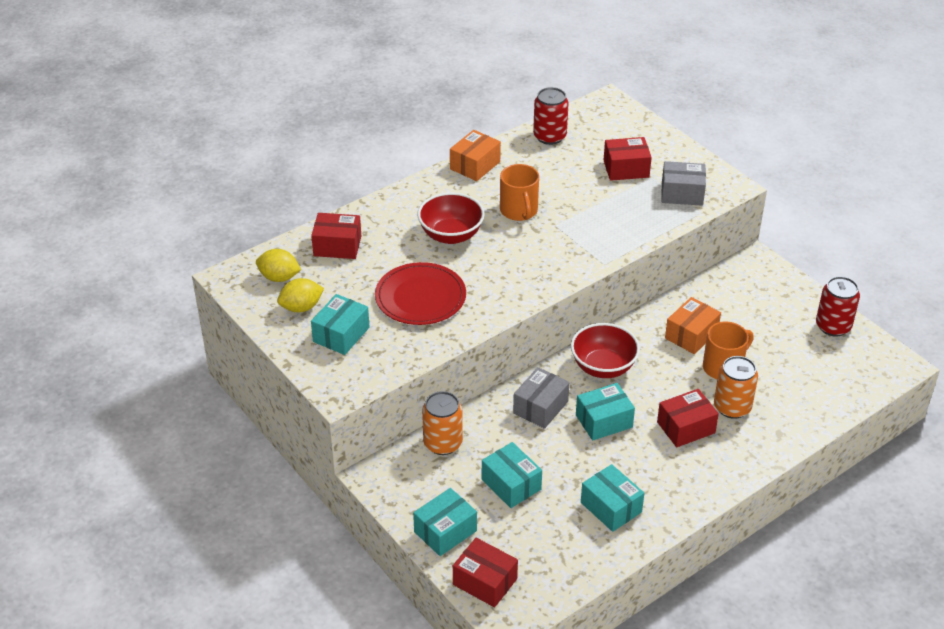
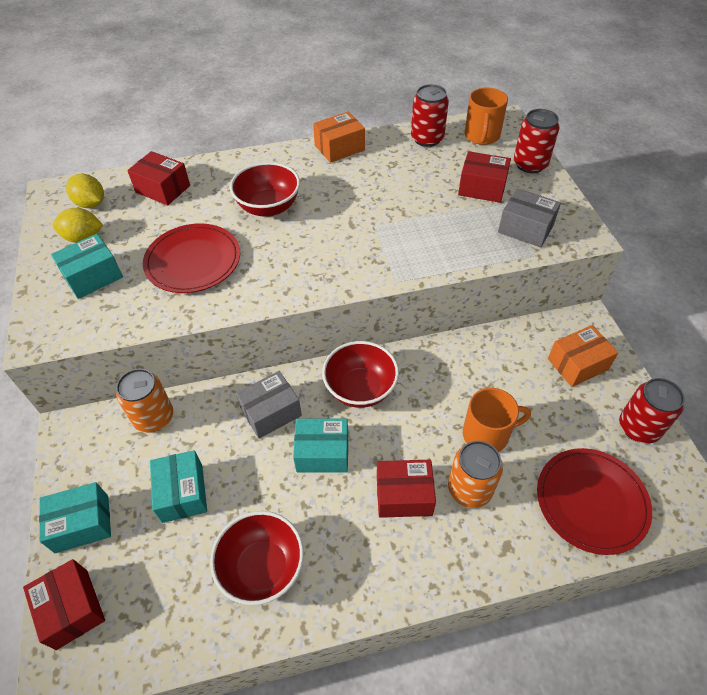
camera: 25 degrees right, 10 degrees up
orange mug [500,164,539,221] -> orange mug moved to [465,88,508,145]
turquoise box [581,464,644,532] -> red bowl [210,511,304,605]
orange box [665,297,721,354] -> orange box moved to [548,325,618,387]
none -> red can [514,109,560,173]
none -> red plate [537,448,652,555]

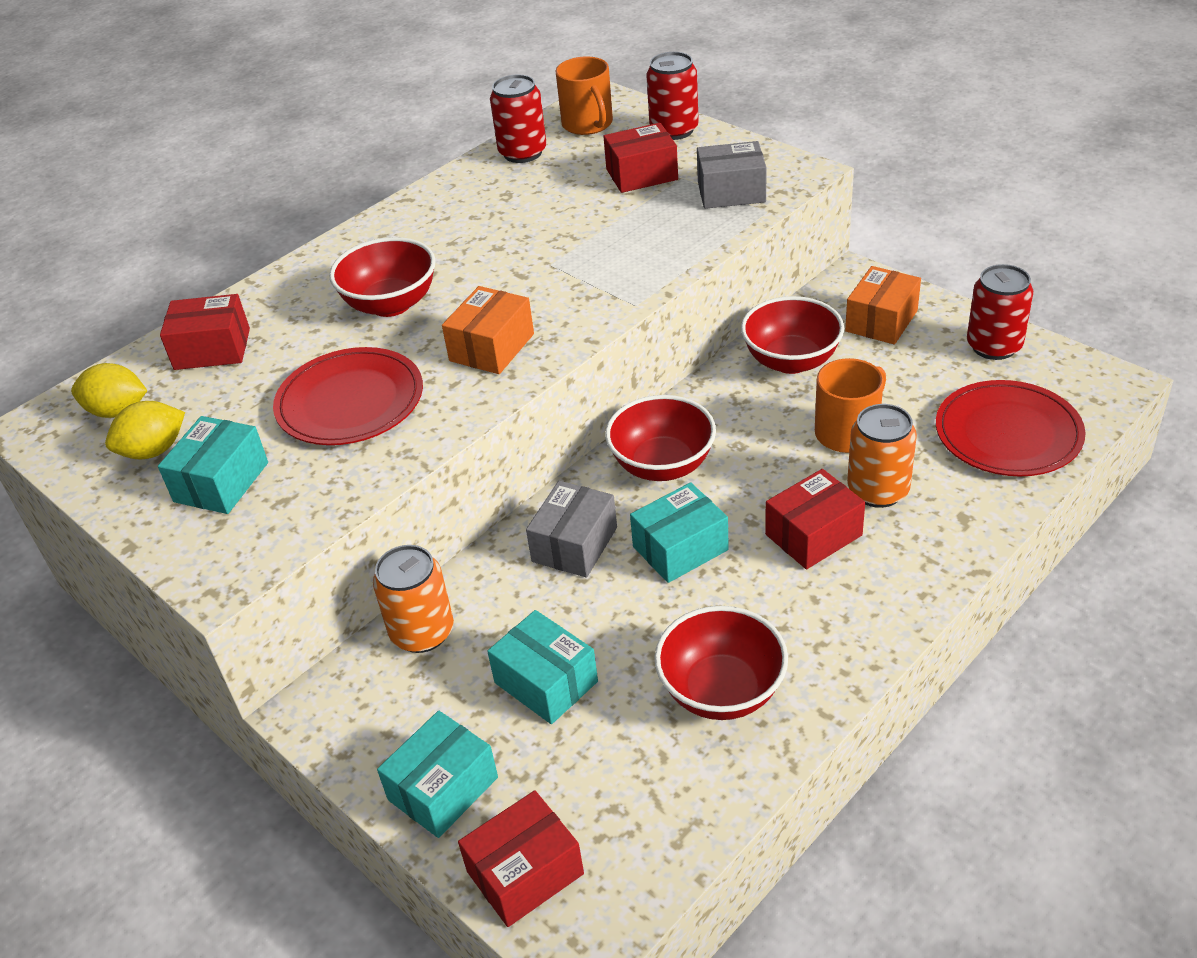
camera: 30 degrees left, 10 degrees down
red box [23,559,105,650] -> red box turned 60 degrees counterclockwise [458,790,584,927]
orange box [313,112,365,163] -> orange box moved to [442,286,534,374]
none -> red bowl [741,296,844,374]

